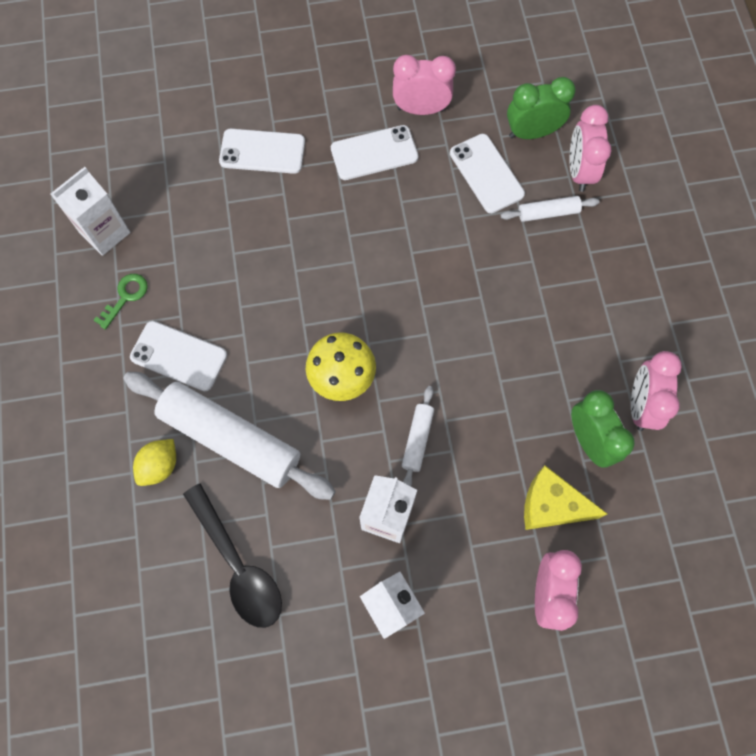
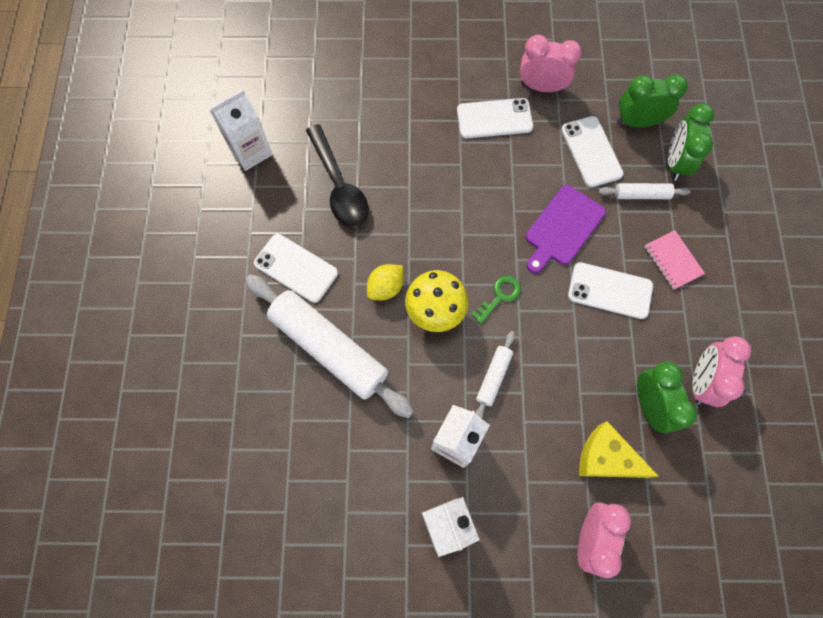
camera: 10 degrees right, 0 degrees up
green key [93,274,148,330] -> green key moved to [471,276,521,324]
yellow lemon [133,439,176,486] -> yellow lemon moved to [367,264,404,300]
black spoon [183,483,282,628] -> black spoon moved to [306,124,369,227]
white phone [219,128,305,174] -> white phone moved to [568,262,653,319]
pink clock [570,105,611,192] -> green clock [668,103,714,181]
none -> purple cutting board [526,185,606,273]
none -> pink notebook [644,230,705,290]

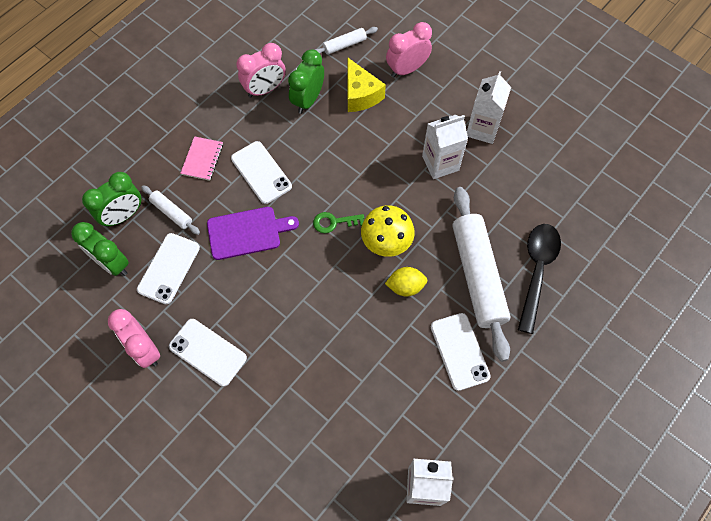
camera: 140 degrees left, 5 degrees down
black spoon [306,124,369,227] -> black spoon moved to [518,224,561,334]
white rolling pin [475,331,515,418] -> white rolling pin moved to [314,27,378,55]

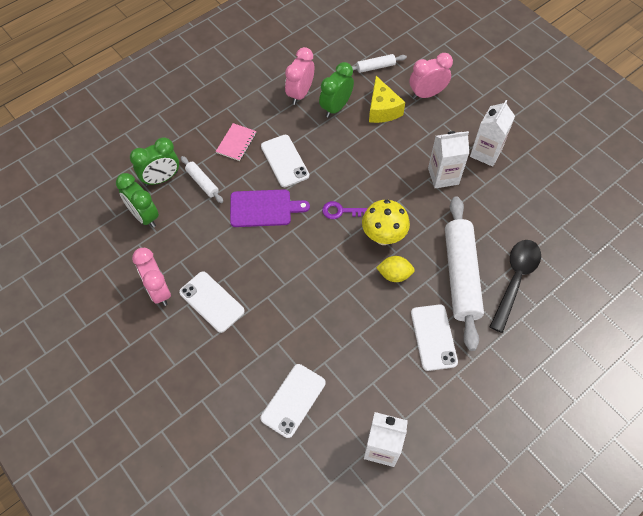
camera: 10 degrees right, 5 degrees down
white phone [137,233,200,304] -> white phone moved to [260,364,326,438]
pink clock [237,43,286,98] -> pink clock turned 135 degrees clockwise [285,47,314,105]
green key [313,212,364,233] -> purple key [322,201,368,219]

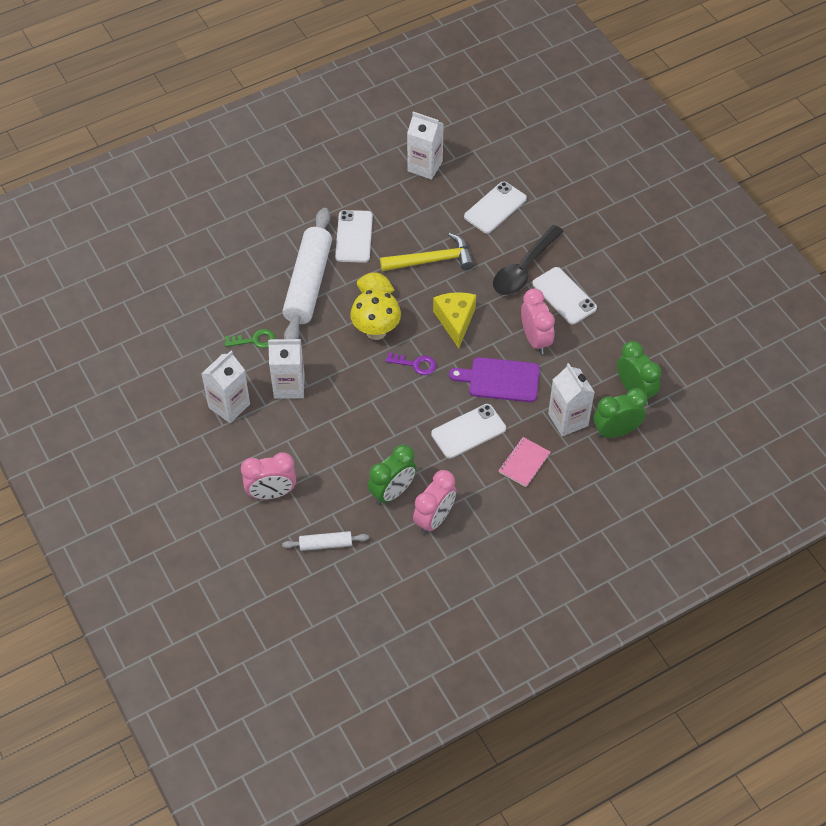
camera: 170 degrees left, 5 degrees down
pink clock [132,248,171,306] -> pink clock moved to [521,288,555,354]
white rolling pin [181,156,223,203] -> white carton [548,363,594,436]
white phone [261,135,309,187] -> white phone turned 75 degrees clockwise [431,404,506,459]
yellow cheese [369,76,405,123] -> yellow cheese moved to [433,292,476,348]
black spoon [490,240,541,333] -> black spoon moved to [493,225,564,295]
none -> green key [225,329,275,348]
none -> yellow hammer [380,233,474,271]

